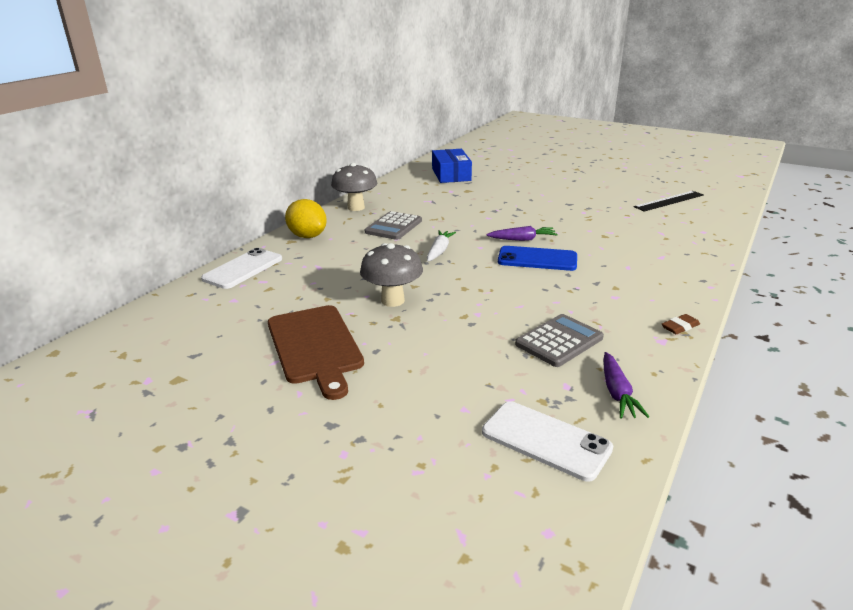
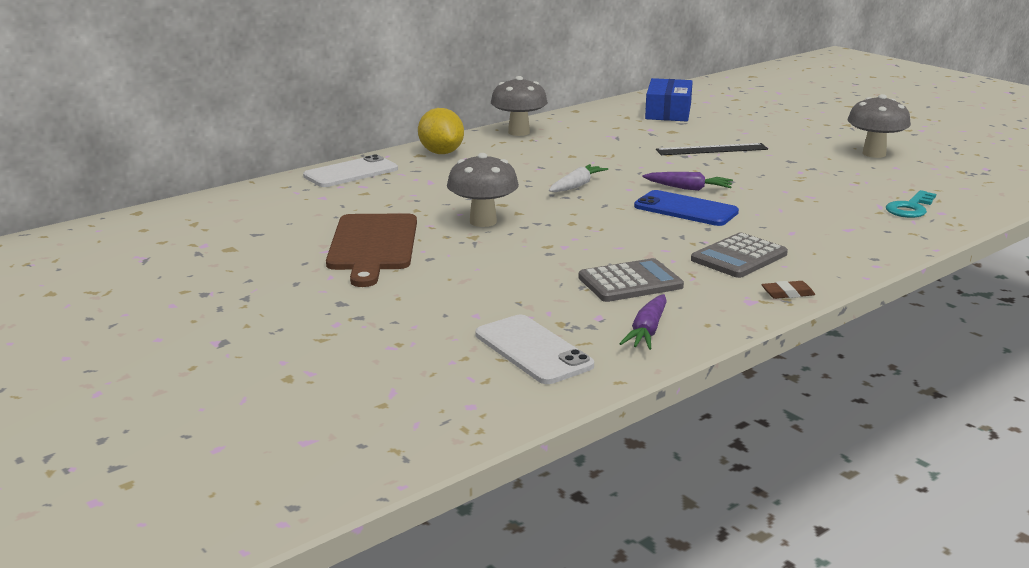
camera: 20 degrees right, 5 degrees down
grey calculator [364,211,422,240] -> grey calculator moved to [691,232,788,278]
black ruler [634,191,704,212] -> black ruler moved to [656,143,768,155]
none -> grey mushroom [848,94,911,158]
none -> turquoise key [886,190,936,218]

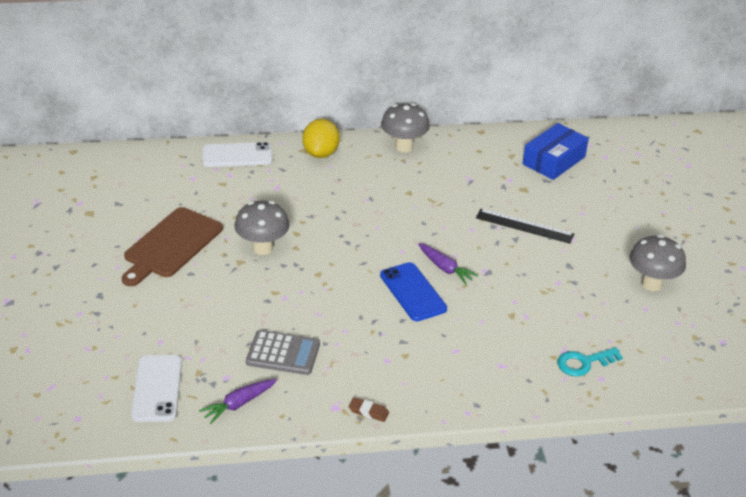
camera: 30 degrees right, 15 degrees up
white carrot [549,164,608,192] -> none
grey calculator [691,232,788,278] -> none

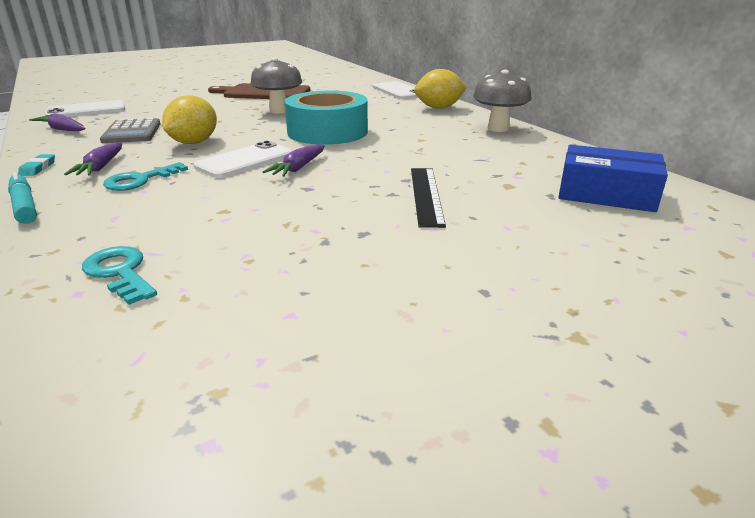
camera: 70 degrees right, 10 degrees down
brown eraser [349,397,389,422] -> turquoise eraser [18,154,55,176]
blue phone [380,262,447,321] -> white phone [193,141,293,178]
grey mushroom [629,235,686,291] -> none
none -> turquoise marker [8,172,37,224]
none -> purple carrot [64,142,122,175]
none -> turquoise key [103,162,188,191]
none -> yellow lemon [162,95,217,144]
none -> turquoise tape [285,91,368,145]

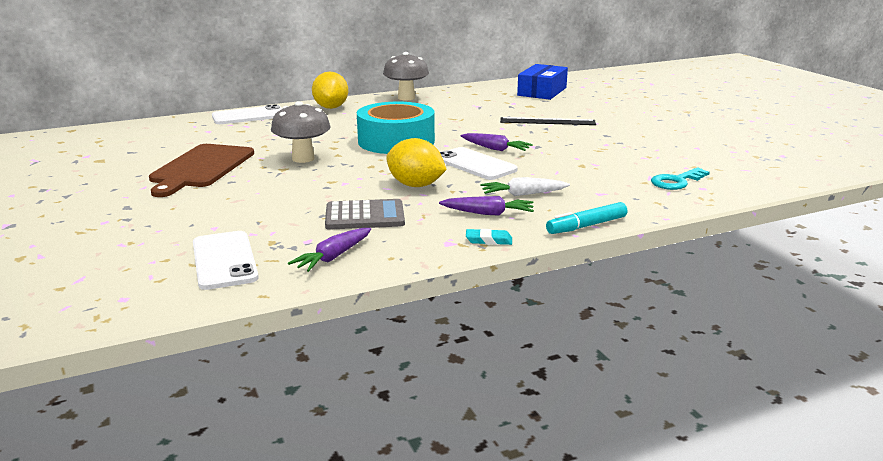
camera: 85 degrees left, 5 degrees down
turquoise key [103,162,188,191] -> white carrot [480,177,570,196]

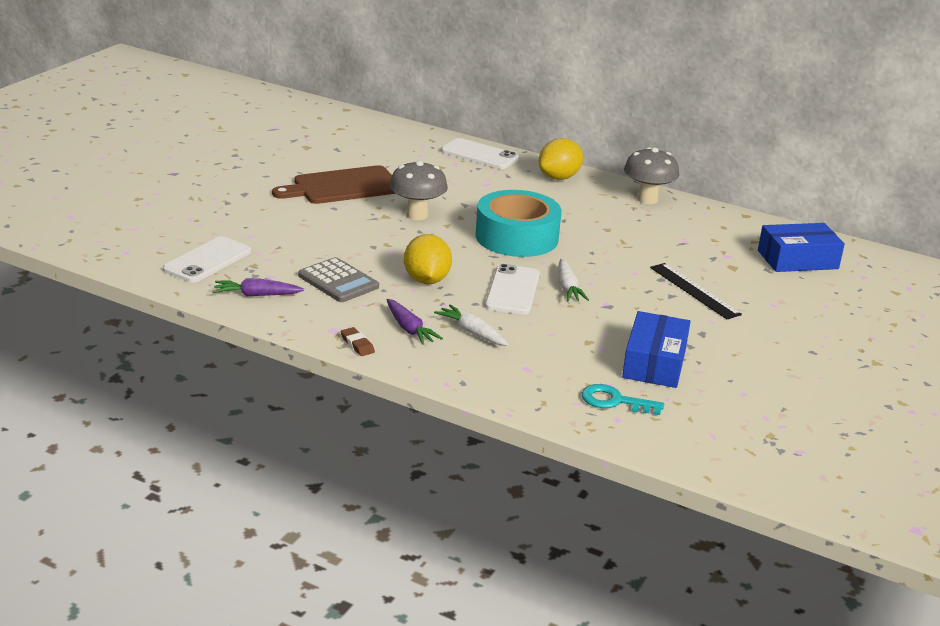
camera: 50 degrees right, 5 degrees up
purple carrot [460,133,533,151] -> white carrot [558,259,589,301]
turquoise eraser [466,229,512,245] -> brown eraser [341,327,375,356]
turquoise marker [546,202,627,234] -> none
none -> blue box [622,311,691,388]

